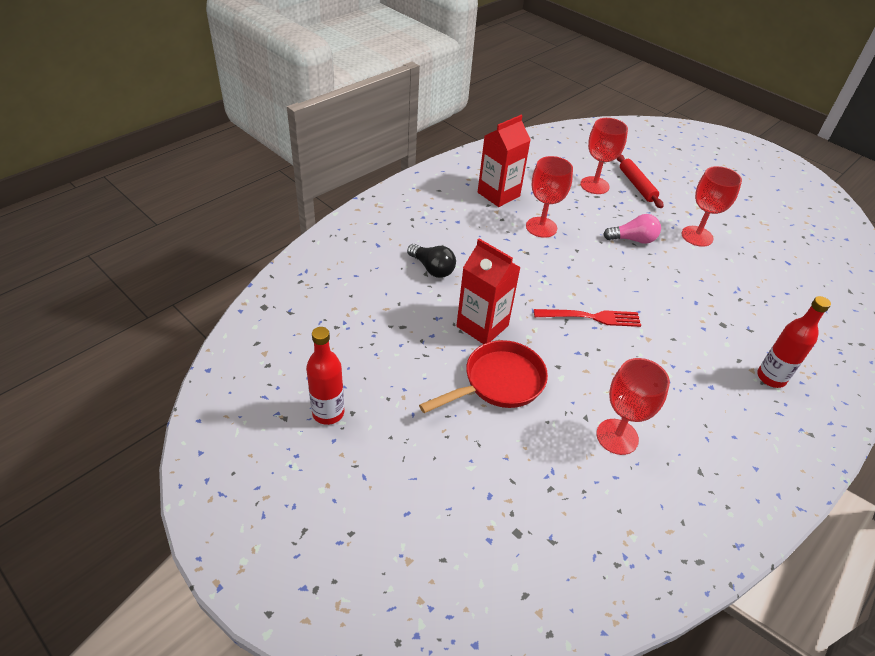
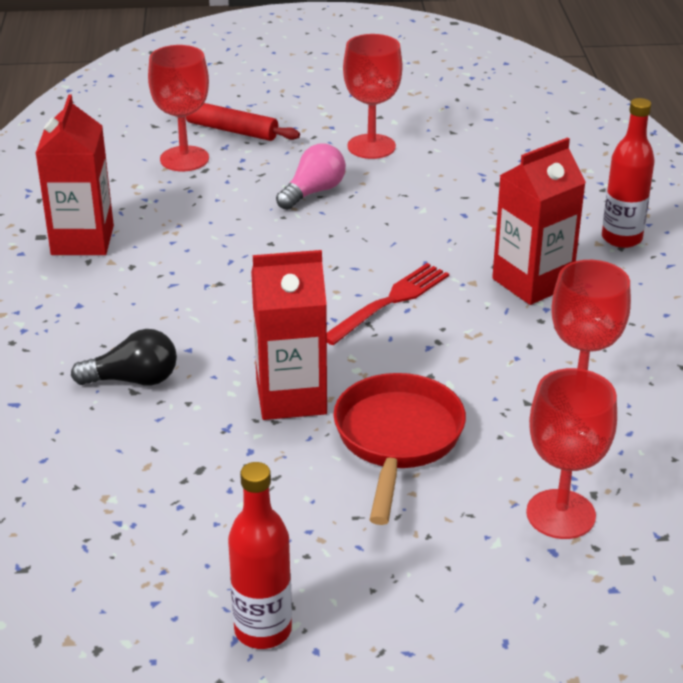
camera: 45 degrees left, 10 degrees down
red goblet [526,156,573,238] -> red goblet moved to [526,368,617,539]
none -> red carton [492,138,586,305]

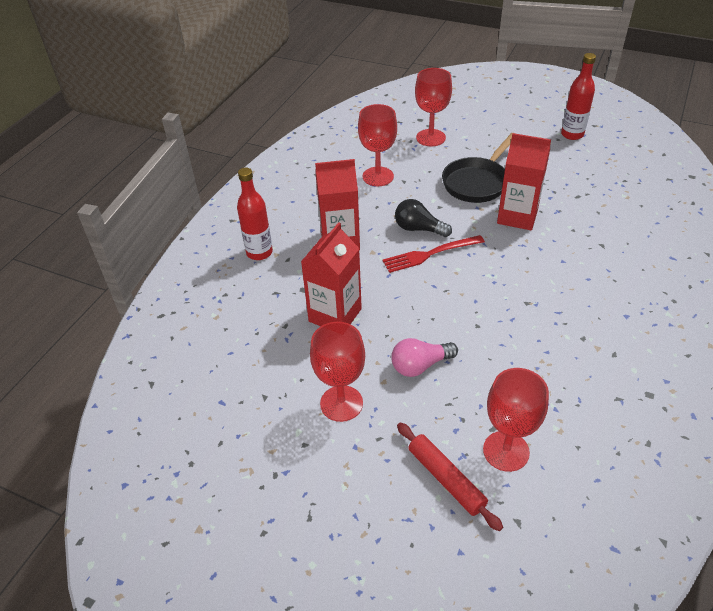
camera: 150 degrees left, 10 degrees up
red carton [35,95,114,255] -> red carton moved to [301,222,362,326]
black light bulb [71,329,177,386] -> black light bulb moved to [395,199,452,237]
red pan [333,373,466,525] -> black pan [442,133,513,203]

